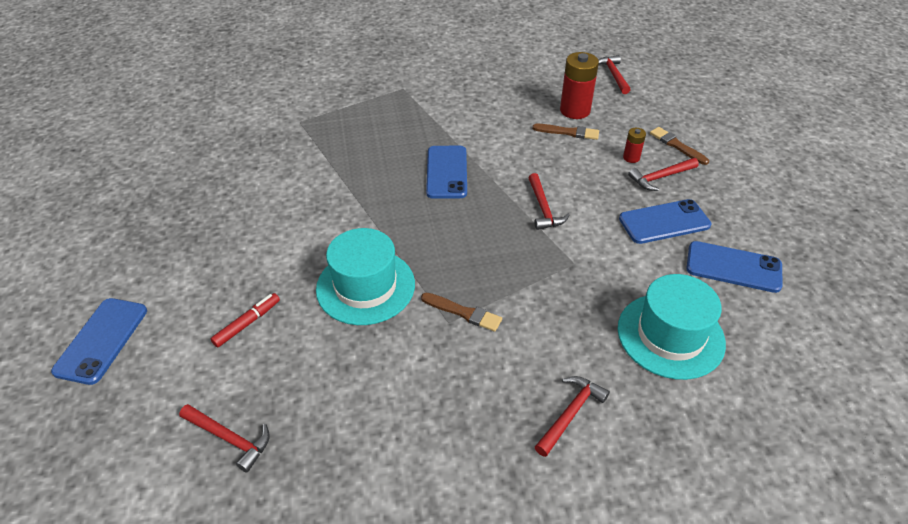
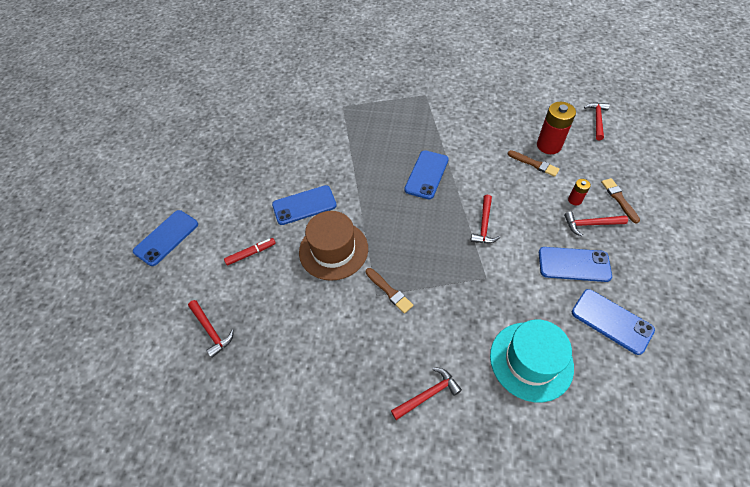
camera: 25 degrees right, 10 degrees up
turquoise hat [316,228,415,325] -> brown hat [299,211,368,281]
none -> blue phone [272,185,337,225]

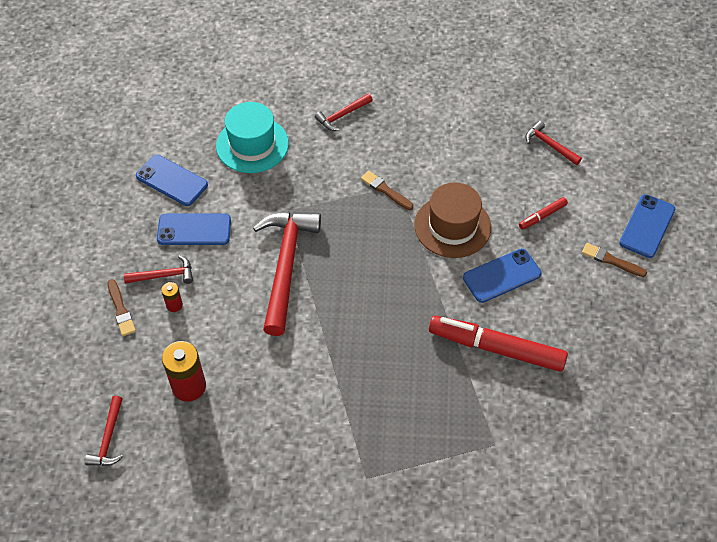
camera: 170 degrees right, 0 degrees up
blue phone [404,150,449,199] -> none
red hammer [470,195,500,243] -> red hammer [253,212,321,336], size x2.09
brown brush [508,150,560,177] -> brown brush moved to [582,243,647,277]
none -> red marker [429,316,568,372]

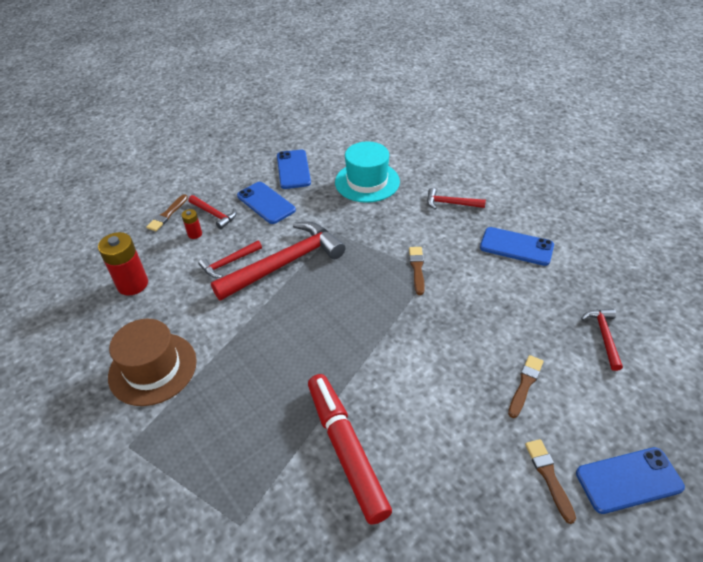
camera: 50 degrees right, 10 degrees down
red hammer [85,396,123,466] -> red hammer moved to [199,240,262,278]
brown hat [414,182,491,258] -> brown hat moved to [108,319,197,406]
blue phone [463,249,542,303] -> blue phone moved to [480,227,554,266]
red marker [519,197,568,230] -> brown brush [508,355,544,418]

